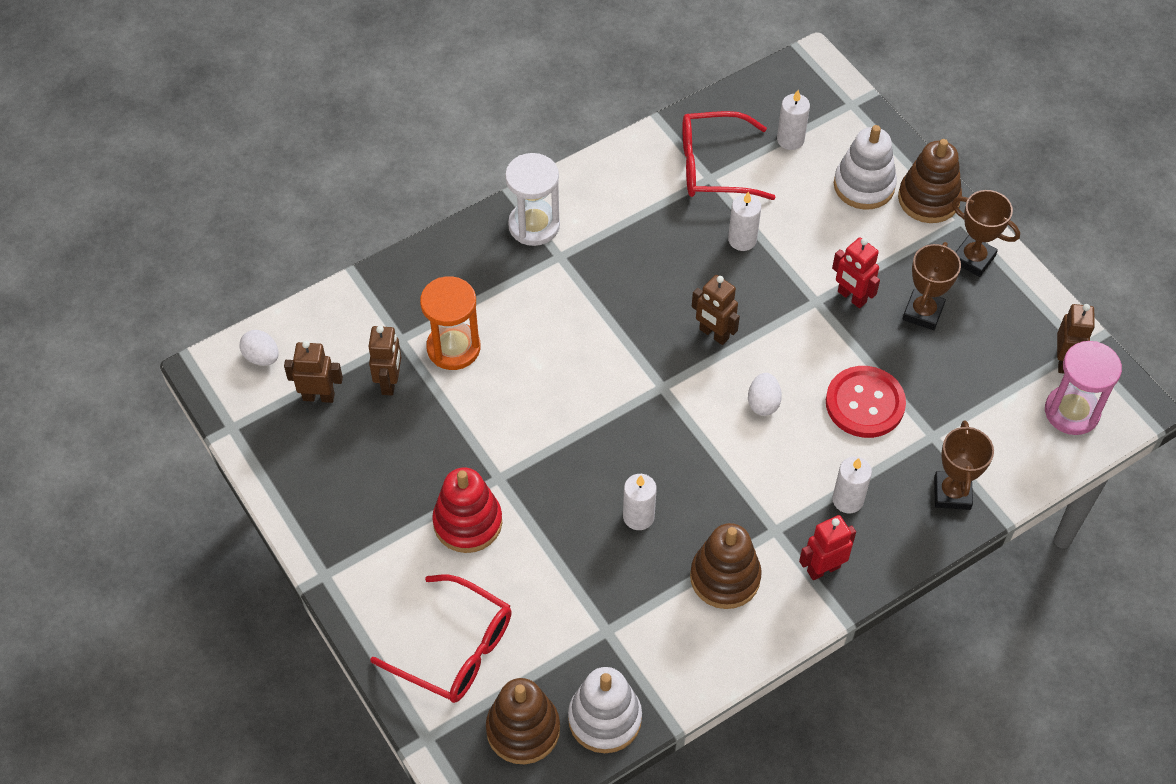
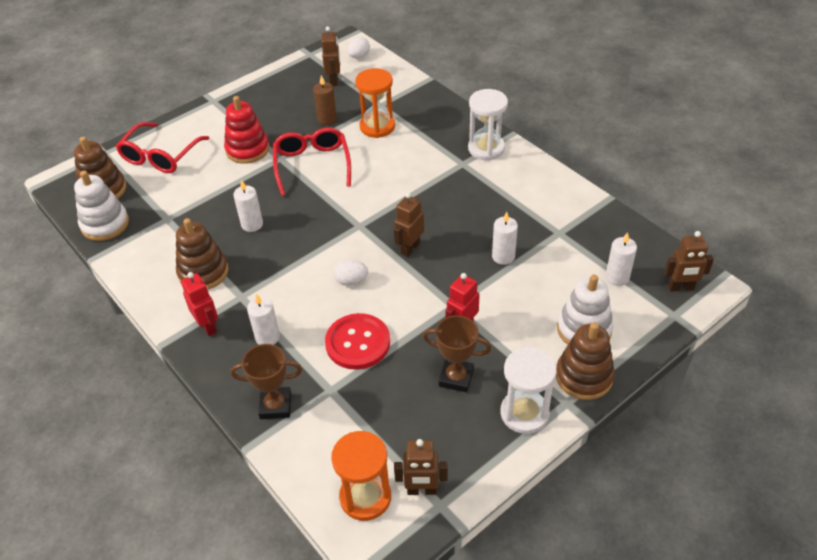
camera: 85 degrees right, 10 degrees down
brown robot [368,326,401,395] -> brown robot moved to [664,231,714,292]
red glasses [682,111,775,200] -> red glasses moved to [273,127,351,196]
brown trophy [952,190,1020,277] -> white hourglass [500,347,556,434]
pink hourglass [1045,341,1122,435] -> orange hourglass [331,431,391,521]
none -> brown candle [313,75,337,125]

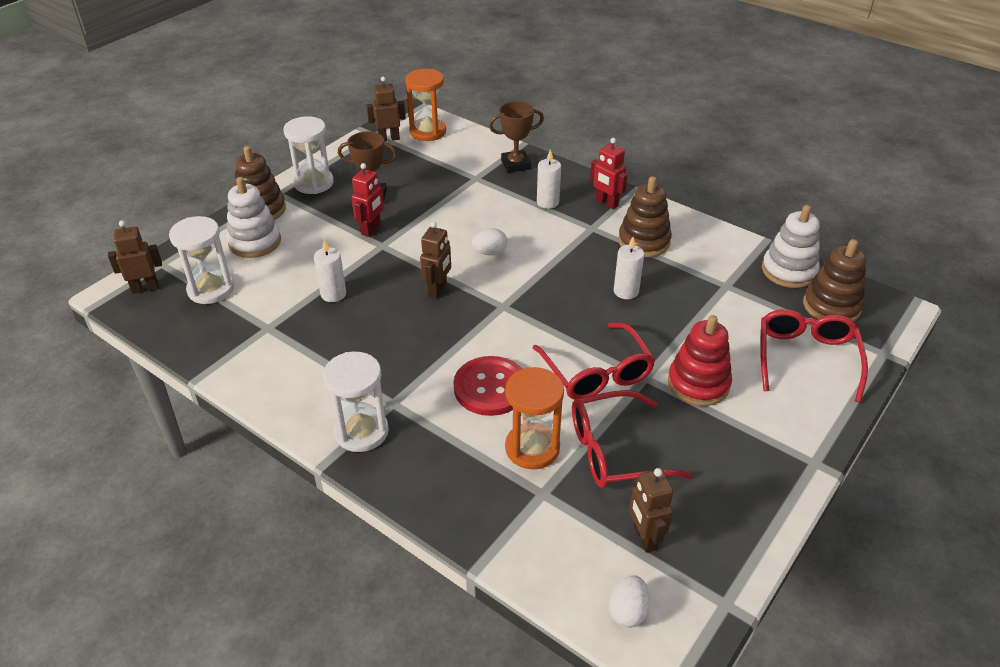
camera: 165 degrees right, 5 degrees down
brown candle [313,75,337,125] -> red glasses [572,390,692,488]
red button [325,313,390,370] -> red button moved to [453,356,522,416]
white candle [606,232,637,286] -> white hourglass [169,216,234,304]

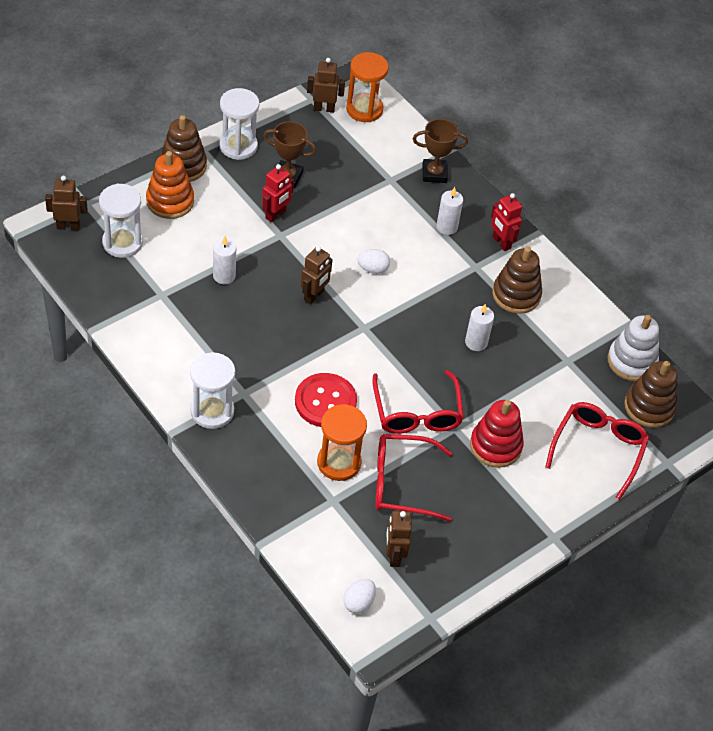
camera: 10 degrees right, 10 degrees up
white stacking toy [226,177,281,258] -> orange stacking toy [146,151,194,219]

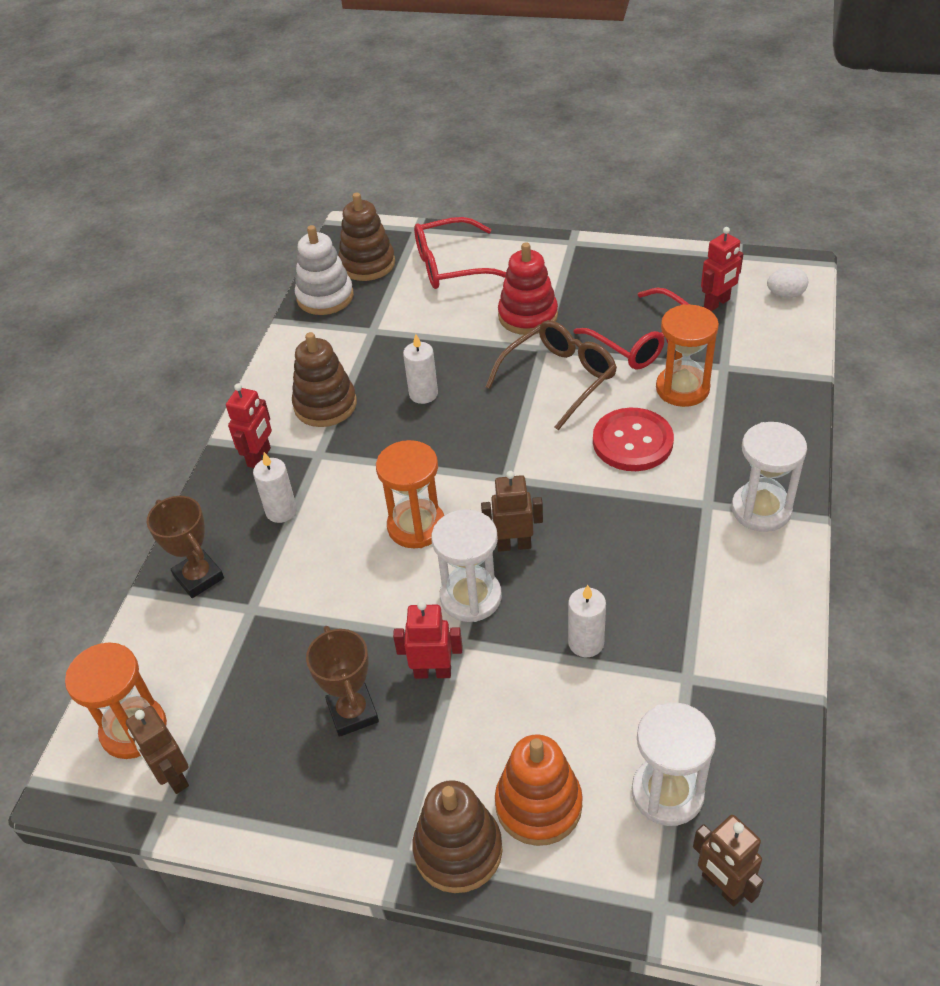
camera: 120 degrees left, 5 degrees down
white hourglass [219,88,259,160] -> white hourglass moved to [432,509,502,622]
white egg [358,249,390,274] -> orange hourglass [376,440,444,548]
red glasses [372,370,464,434] -> brown glasses [486,320,617,431]
brown robot [386,511,412,567] -> red robot [701,227,743,311]

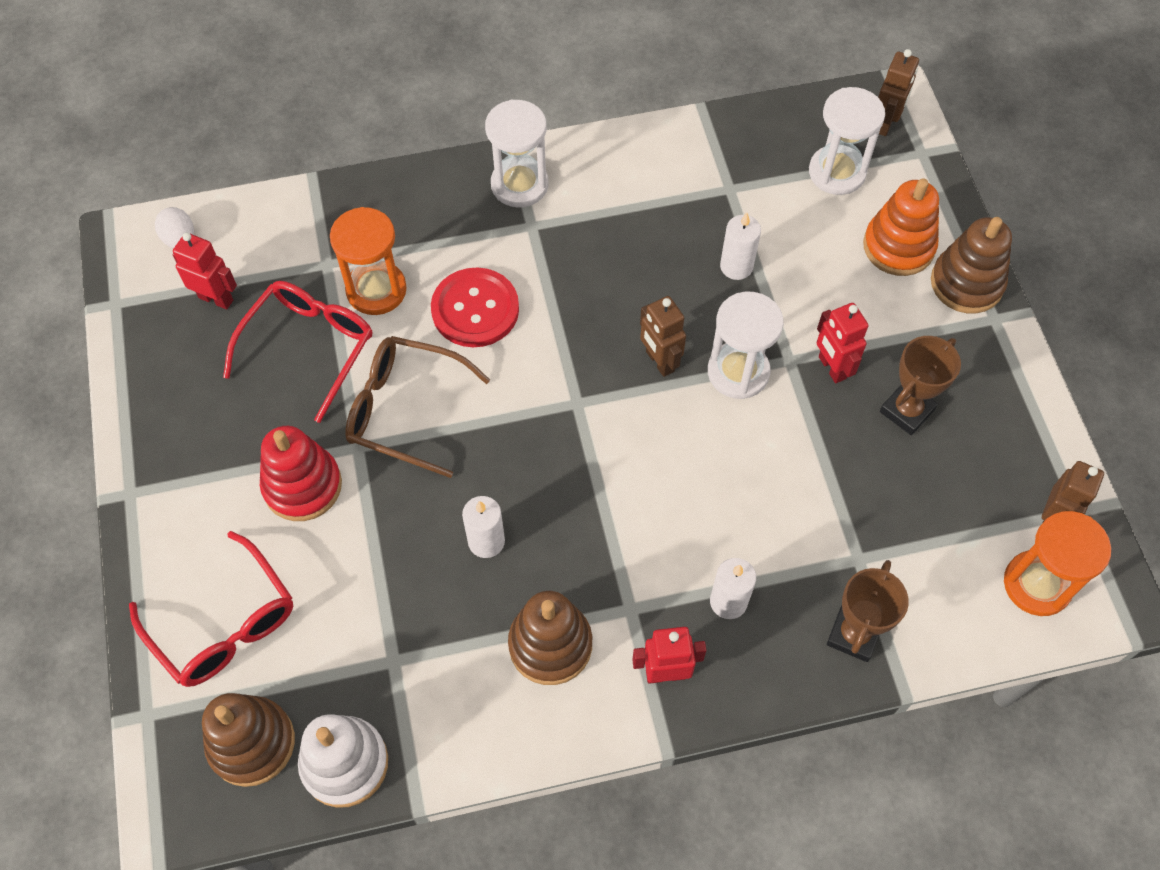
camera: 120 degrees left, 15 degrees up
orange hourglass [376,440,444,548] -> none

